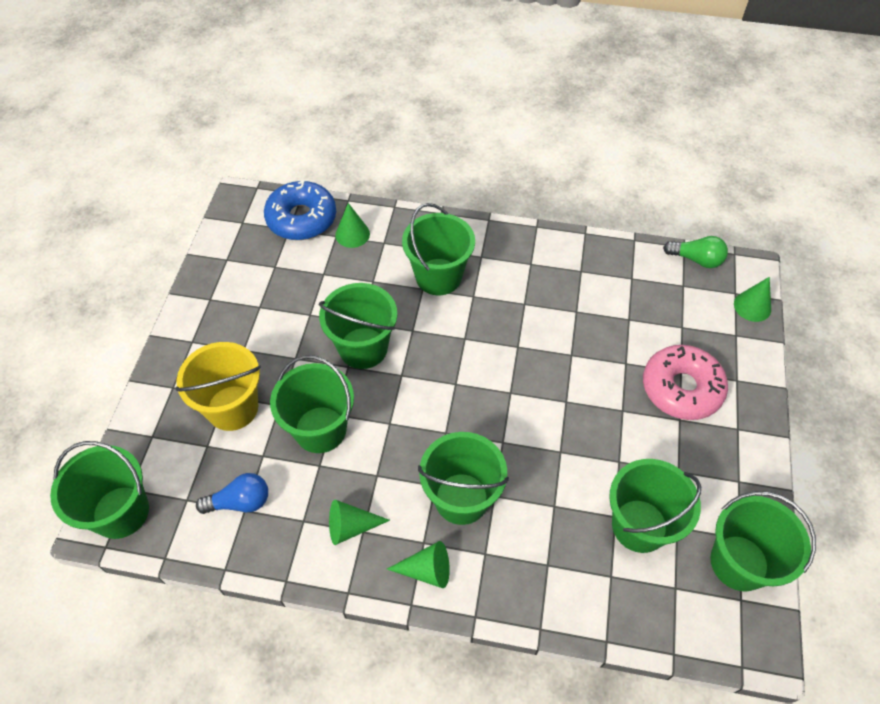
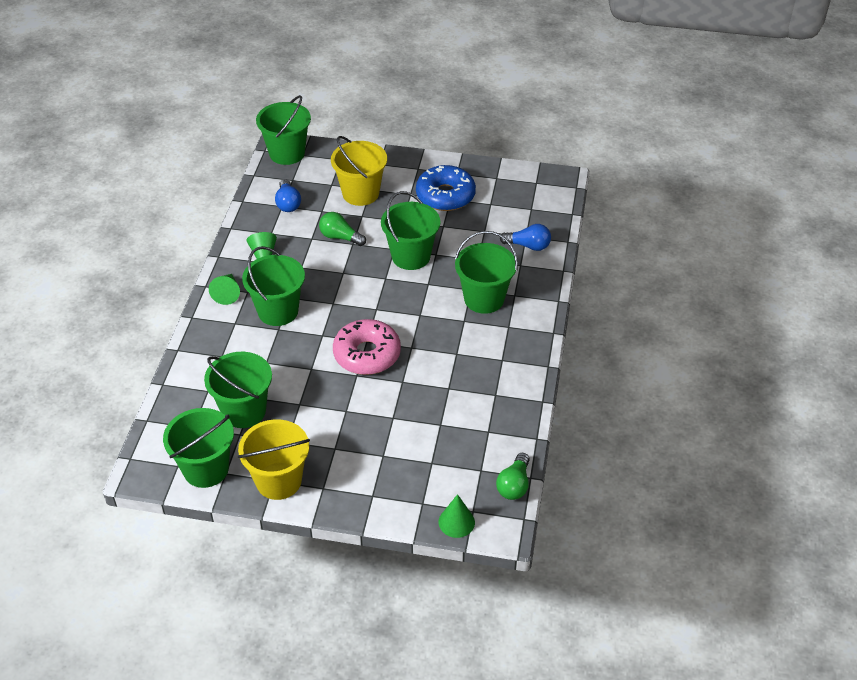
camera: 90 degrees right, 10 degrees down
blue donut [264,180,336,240] -> blue donut moved to [416,165,476,211]
green bucket [270,355,354,453] -> green light bulb [319,212,366,246]
green cone [335,203,370,248] -> blue light bulb [500,224,551,251]
pink donut [643,345,728,420] -> pink donut moved to [333,319,401,375]
none -> yellow bucket [238,419,310,500]

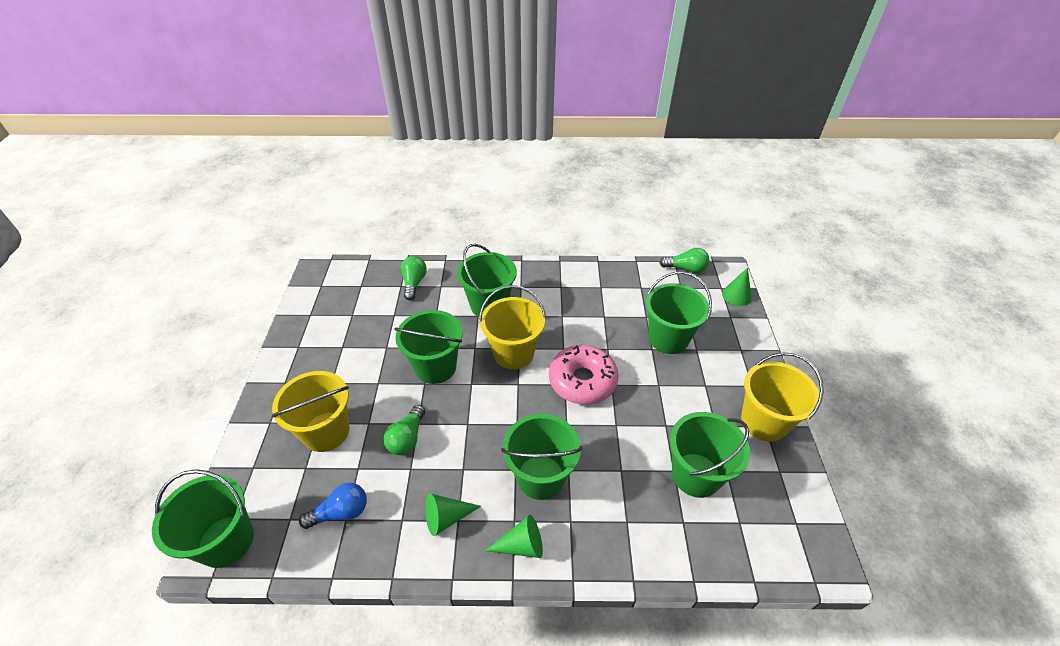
camera: 100 degrees left, 0 degrees up
green bucket [163,408,234,488] -> green bucket moved to [646,271,712,354]
blue donut [416,165,476,211] -> none
blue light bulb [500,224,551,251] -> green light bulb [401,256,427,300]
none -> yellow bucket [479,285,546,369]

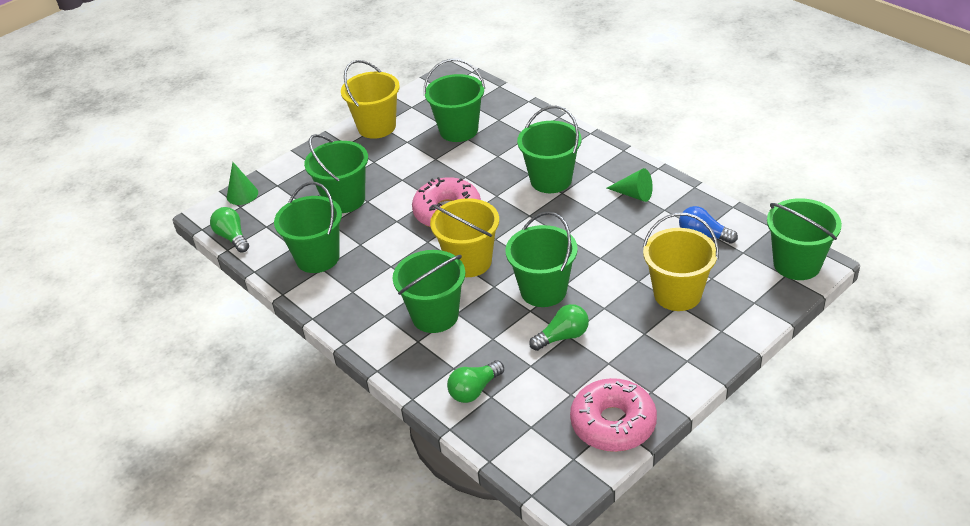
camera: 130 degrees left, 5 degrees down
green light bulb [383,405,425,455] -> green light bulb moved to [529,304,589,351]
green cone [485,515,543,558] -> none
none -> green bucket [274,182,342,273]
none -> pink donut [570,378,657,452]

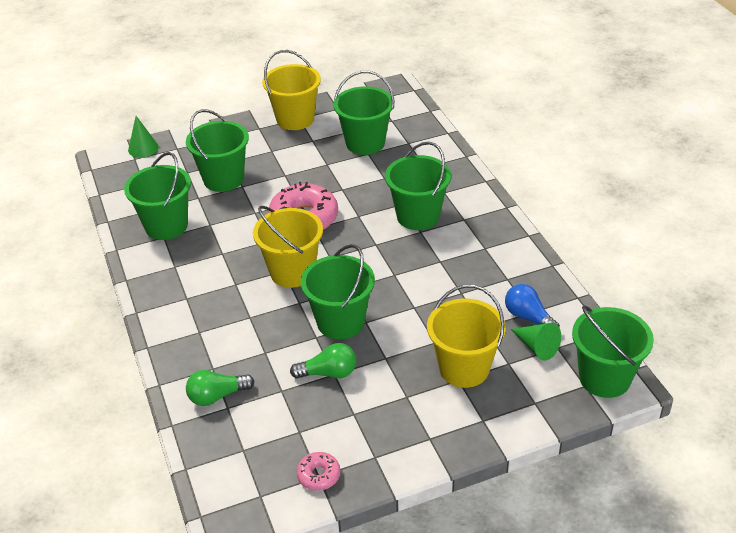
camera: 20 degrees right, 0 degrees up
green light bulb [210,207,249,253] -> none
green bucket [393,250,465,333] -> none
pink donut [570,378,657,452] -> pink donut [297,452,340,491], size x0.49
green cone [607,168,653,202] -> green cone moved to [511,323,561,361]

